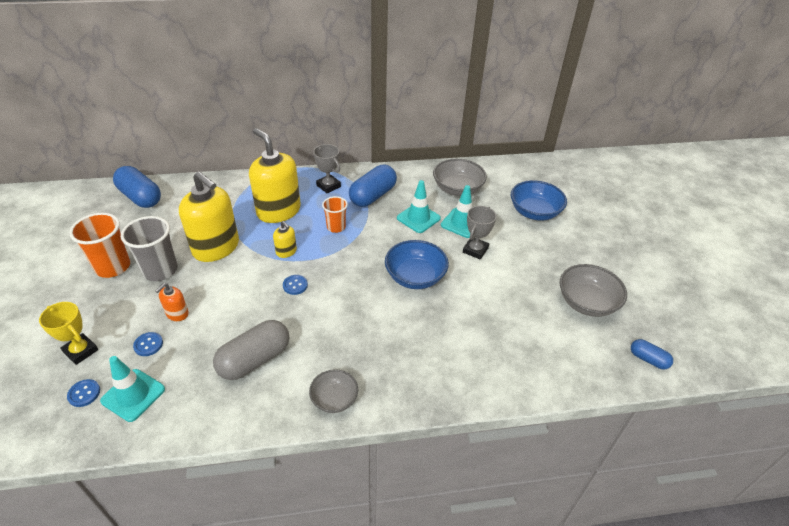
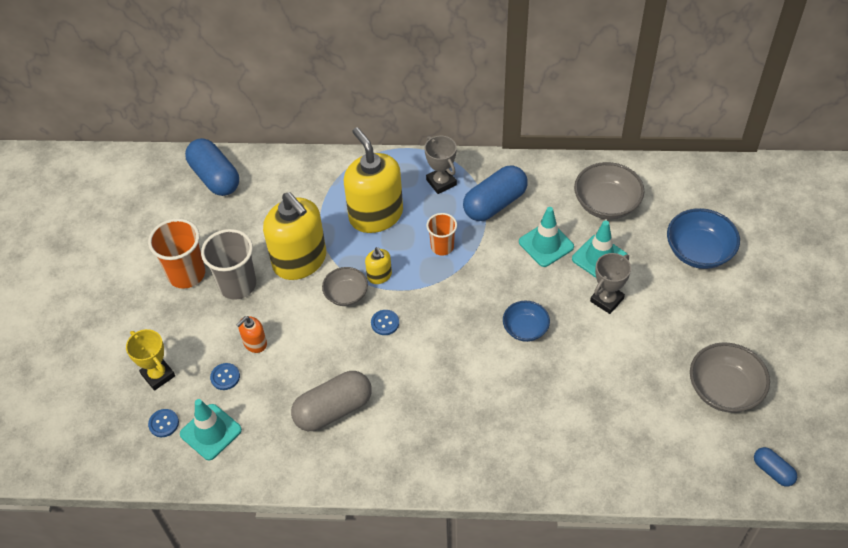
camera: 15 degrees right, 10 degrees up
grey bowl [309,369,358,413] -> grey bowl moved to [322,267,368,306]
blue bowl [385,240,449,289] -> blue bowl [503,301,550,342], size x0.63

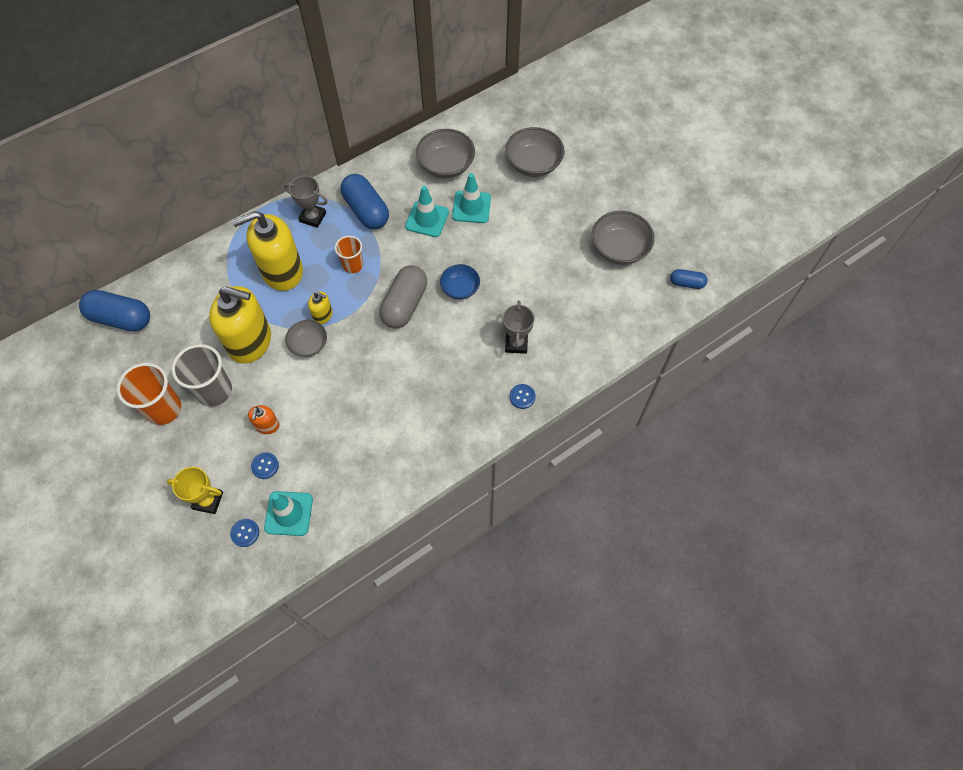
camera: 40 degrees left, 10 degrees up
grey capsule [291,371,372,431] -> grey capsule moved to [379,265,427,329]
yellow soap dispenser [344,127,403,233] -> yellow soap dispenser turned 45 degrees counterclockwise [232,211,303,291]
blue button [371,310,399,335] -> blue button moved to [510,384,536,409]
blue capsule [463,165,528,221] -> blue capsule turned 45 degrees counterclockwise [341,174,389,229]
grey trophy [590,253,631,314] -> grey trophy moved to [503,301,534,354]
blue bowl [667,208,740,269] -> grey bowl [505,127,565,177]

